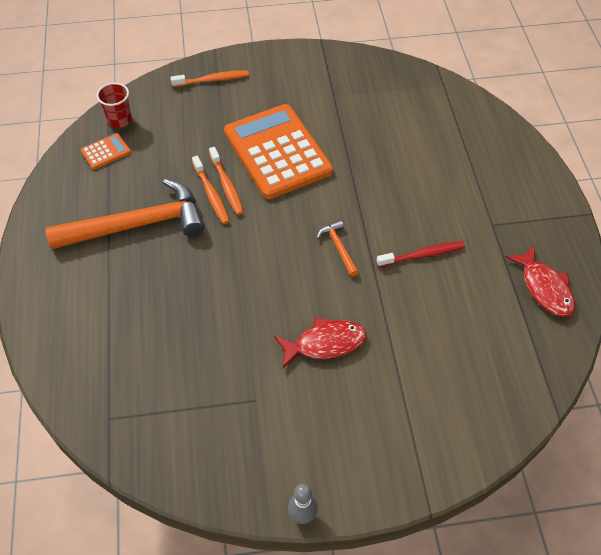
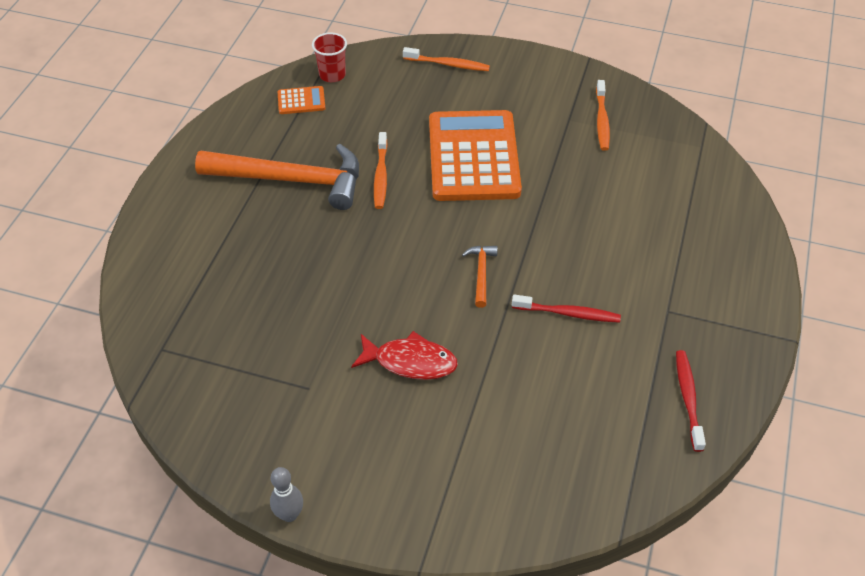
camera: 25 degrees right, 5 degrees down
orange toothbrush [209,147,244,215] -> orange toothbrush moved to [596,80,610,151]
red fish [506,246,575,317] -> red toothbrush [676,350,706,452]

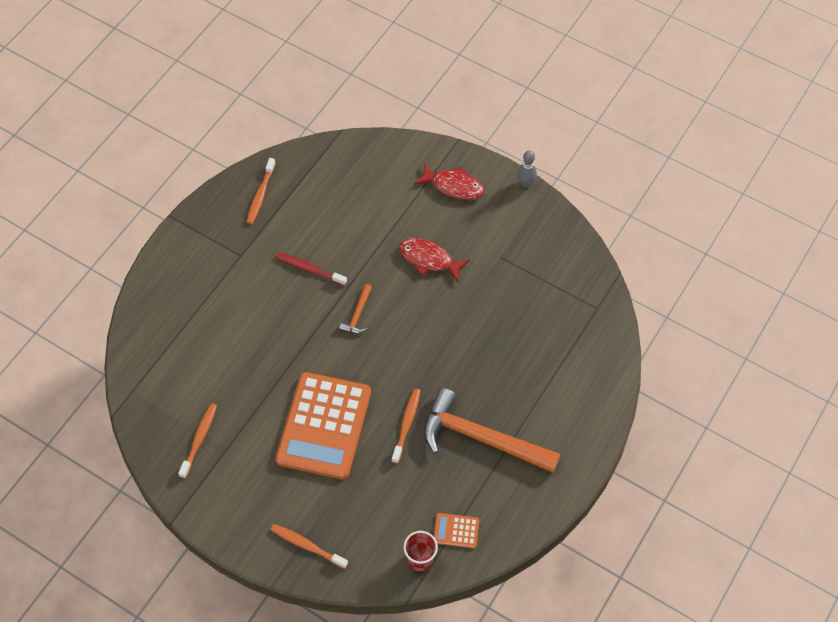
camera: 165 degrees left, 10 degrees up
red toothbrush [676,350,706,452] -> orange toothbrush [247,158,276,224]
none -> red fish [414,163,484,200]

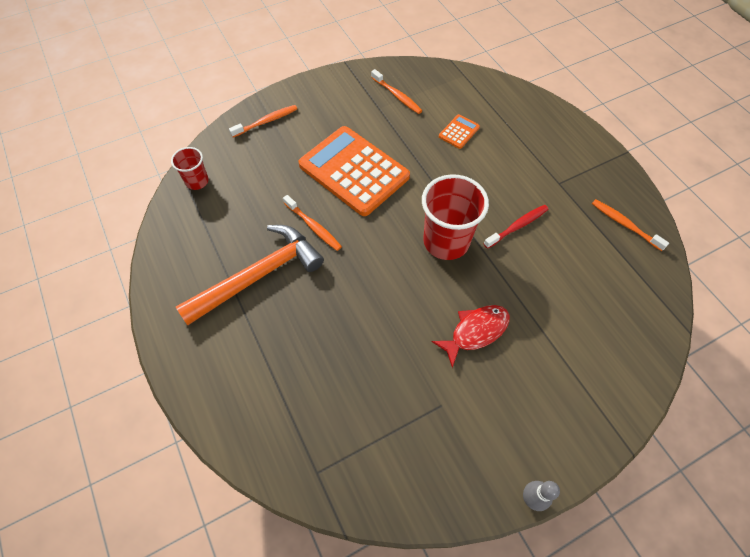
camera: 120 degrees right, 0 degrees up
orange hammer [339,284,372,334] -> red cup [422,174,489,260]
red fish [414,163,484,200] -> none
orange calculator [434,513,479,548] -> orange calculator moved to [439,114,480,149]

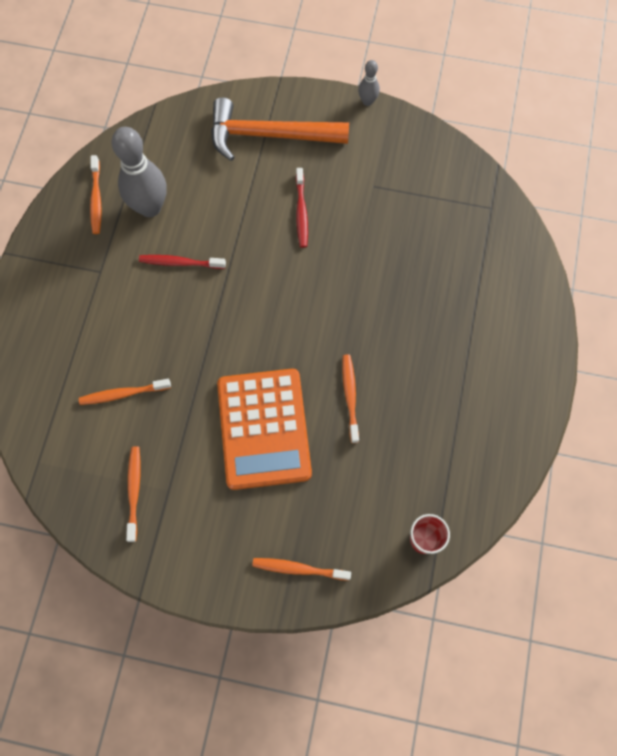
camera: 140 degrees left, 10 degrees up
orange hammer [176,225,324,325] -> orange hammer moved to [211,97,349,161]
red cup [422,174,489,260] -> none
red fish [431,305,510,368] -> red toothbrush [296,168,308,248]
orange calculator [439,114,480,149] -> orange toothbrush [79,379,171,405]
none -> grey bowling pin [112,127,166,217]

